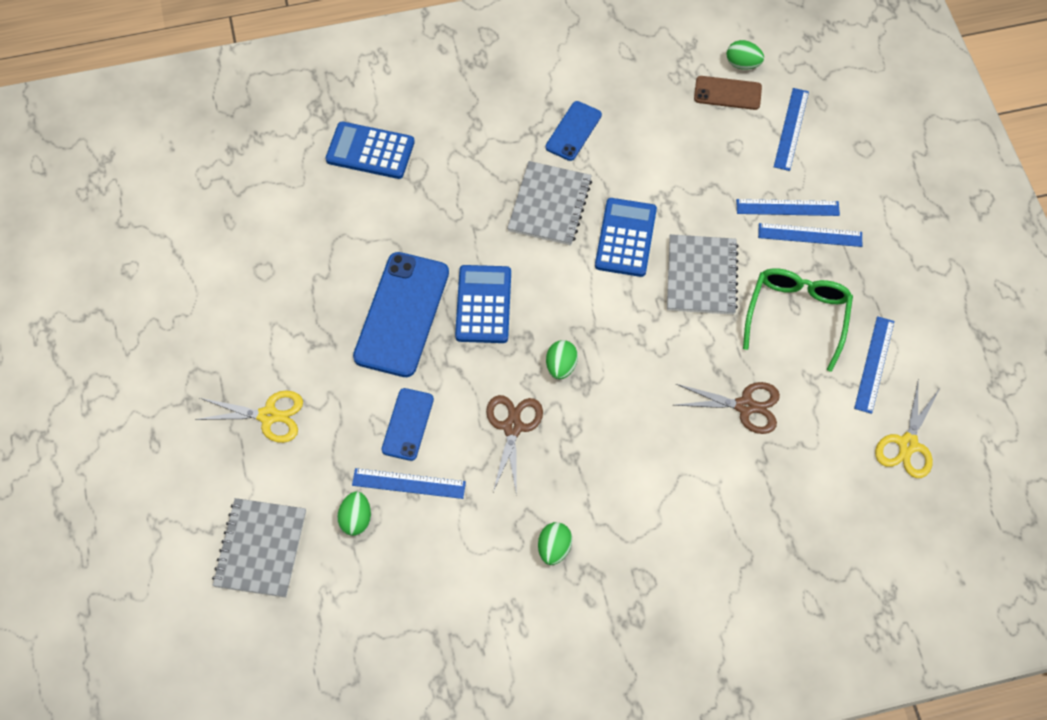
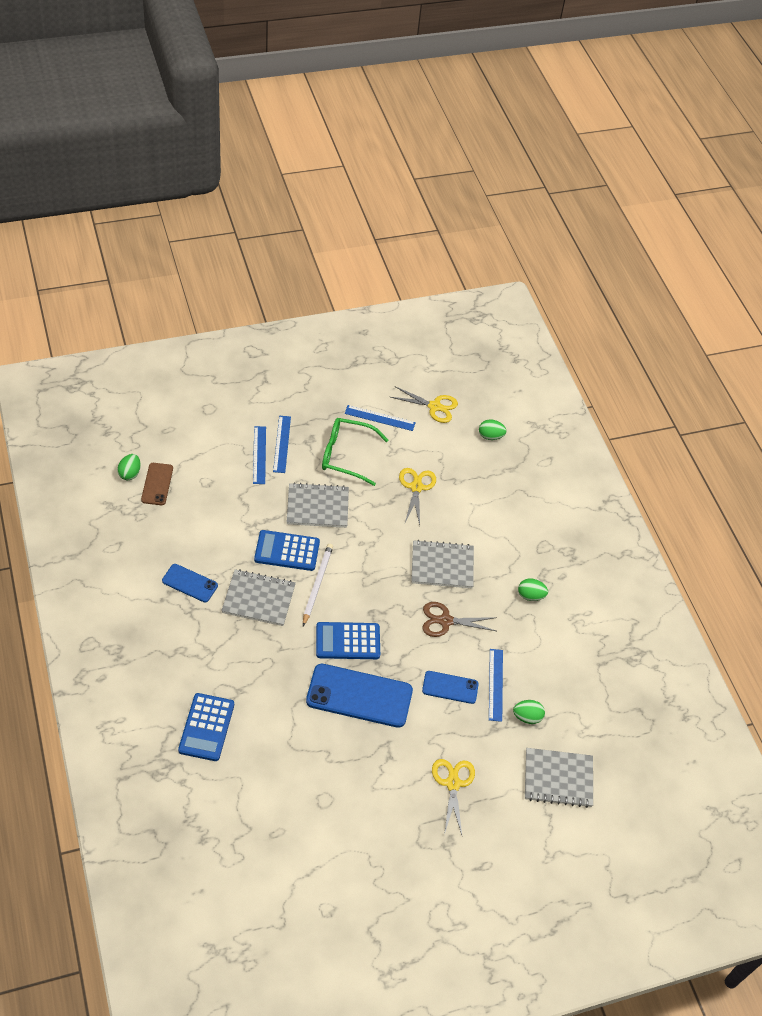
camera: 100 degrees left, 10 degrees down
green egg [546,340,578,379] -> green egg moved to [479,419,506,440]
brown scissors [675,382,780,434] -> yellow scissors [399,468,436,525]
blue ruler [774,88,809,171] -> none
none -> white pencil [303,544,333,626]
none -> grey notebook [411,540,474,588]

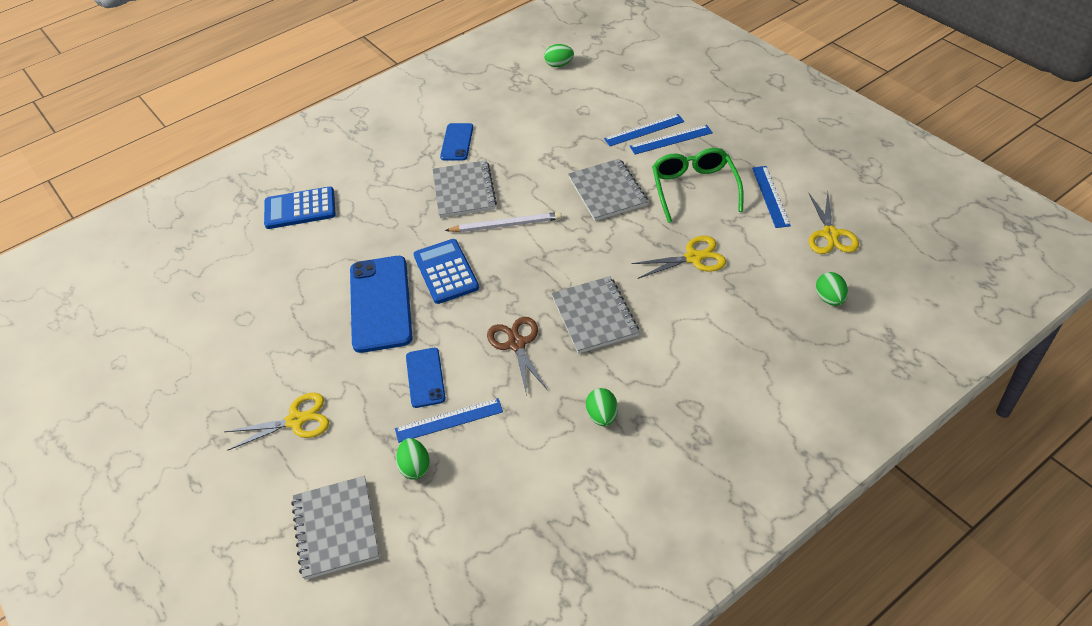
camera: 80 degrees right, 5 degrees down
brown phone [141,463,173,505] -> none
blue calculator [254,530,320,571] -> none

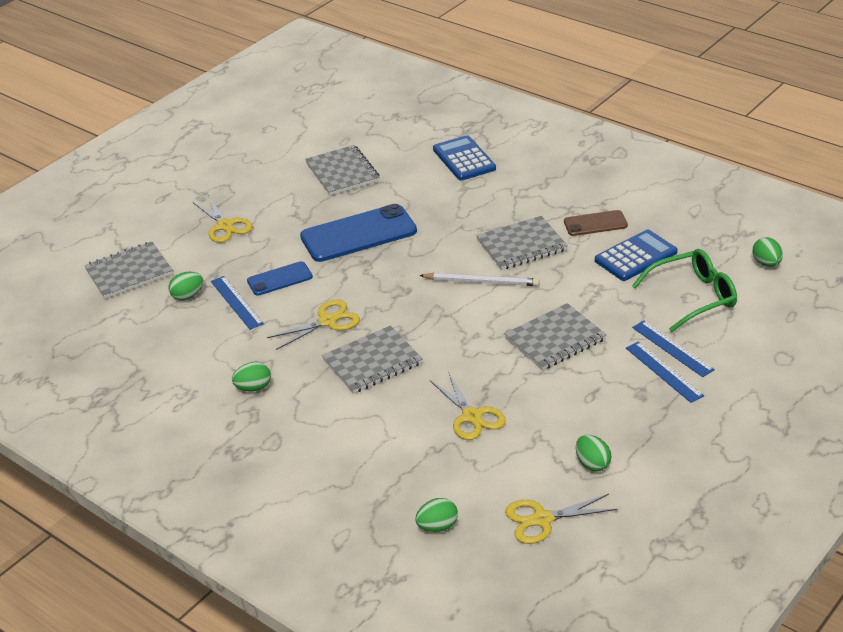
camera: 75 degrees right, 10 degrees down
blue calculator [413,239,479,304] -> blue calculator moved to [595,230,677,281]
blue phone [440,123,473,160] -> brown phone [564,210,628,236]
white pencil [445,212,562,232] -> white pencil turned 60 degrees counterclockwise [419,273,540,286]
brown scissors [487,317,548,396] -> yellow scissors [267,299,360,350]
green glasses [652,148,744,223] -> green glasses moved to [632,249,737,332]
blue ruler [752,166,791,228] -> green egg [576,435,612,472]
none -> grey notebook [305,145,380,195]

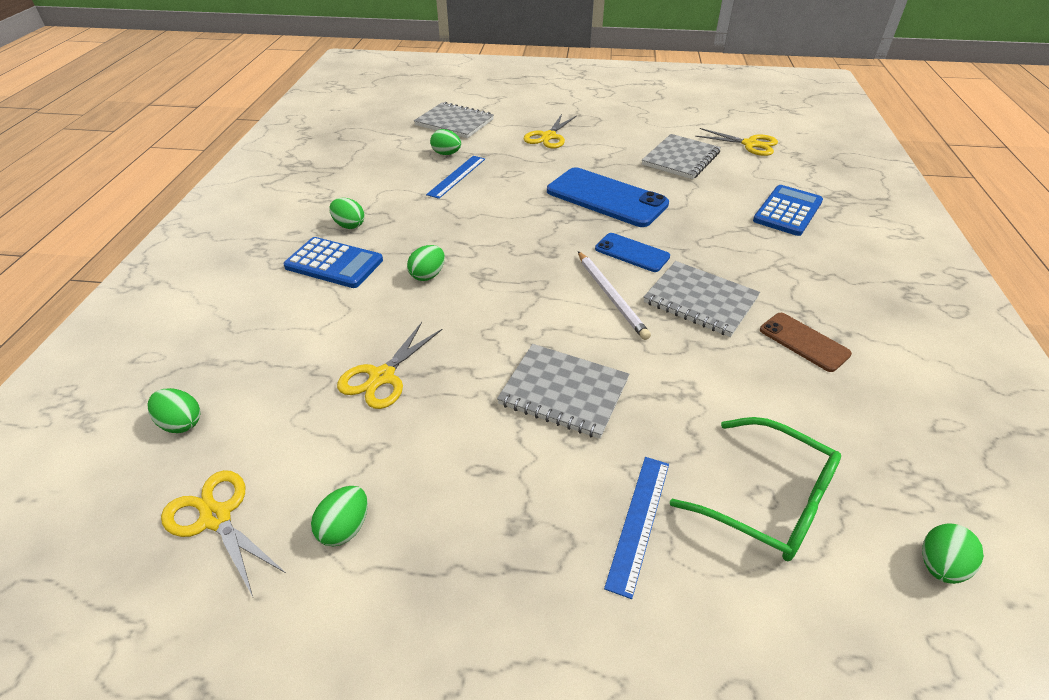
camera: 55 degrees right, 5 degrees up
blue phone [247,261,313,296] -> blue phone moved to [595,233,670,272]
yellow scissors [267,299,360,350] -> yellow scissors moved to [695,128,778,156]
grey notebook [322,326,423,394] -> green egg [407,245,445,281]
blue calculator [595,230,677,281] -> blue calculator moved to [283,237,383,288]
blue ruler [626,341,704,403] -> none

